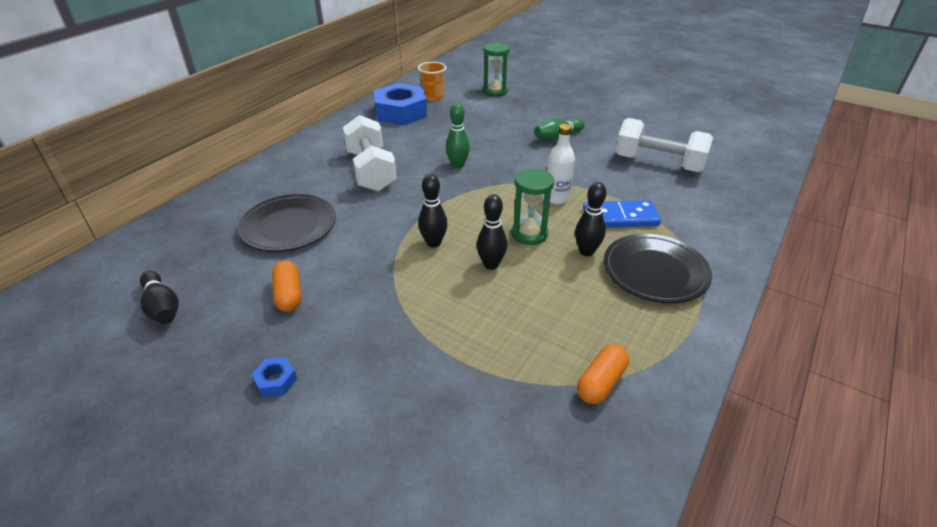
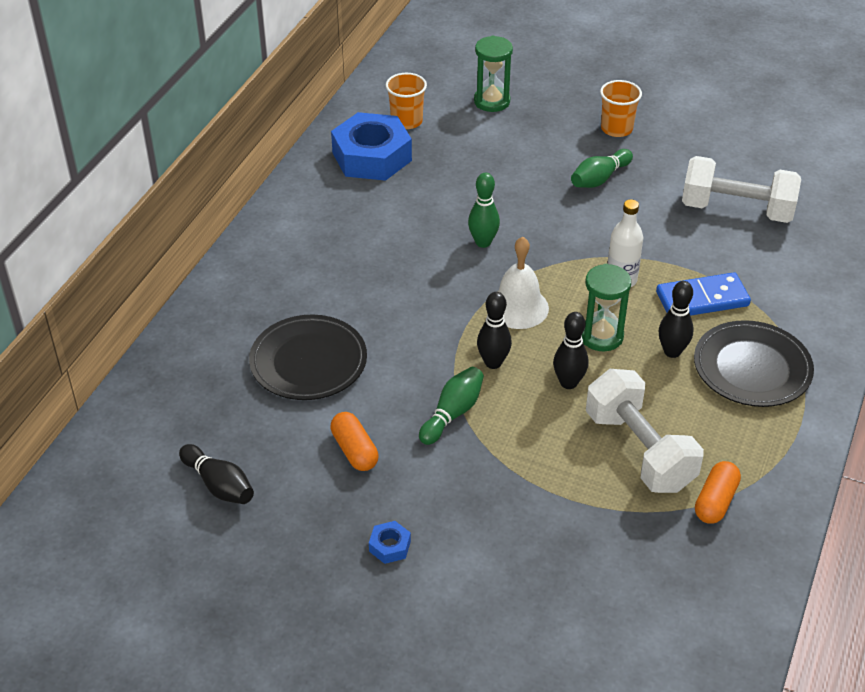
camera: 10 degrees left, 5 degrees up
white dumbbell [343,115,397,192] -> white dumbbell moved to [586,369,704,493]
none -> green bowling pin [419,367,484,445]
none -> white bell [498,237,549,329]
none -> orange cup [600,80,642,137]

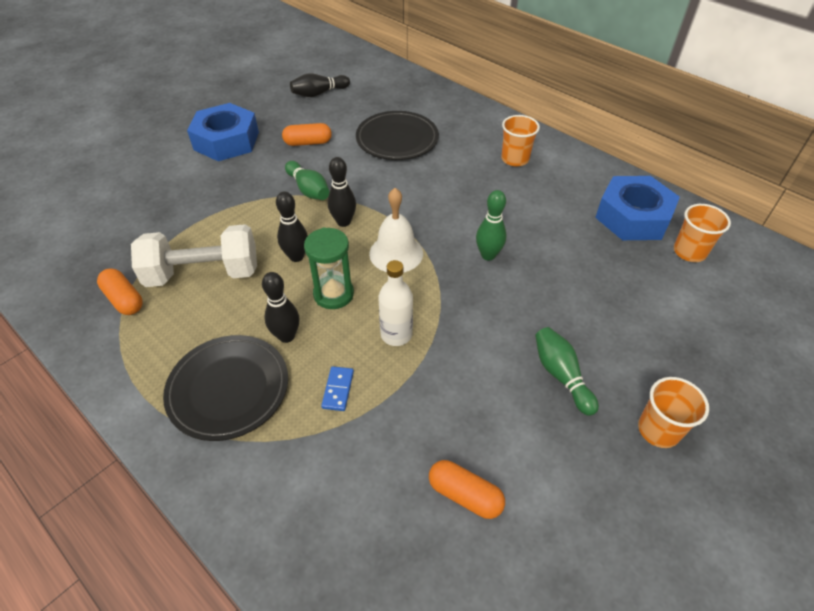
camera: 110 degrees right, 5 degrees up
blue nut [369,521,411,564] -> blue nut [187,103,259,161], size x2.46
green hourglass [474,36,513,112] -> none
blue domino [656,272,751,316] -> blue domino [321,366,354,411], size x0.52
white dumbbell [682,156,801,223] -> orange capsule [429,460,505,519]
none -> orange cup [501,115,540,166]

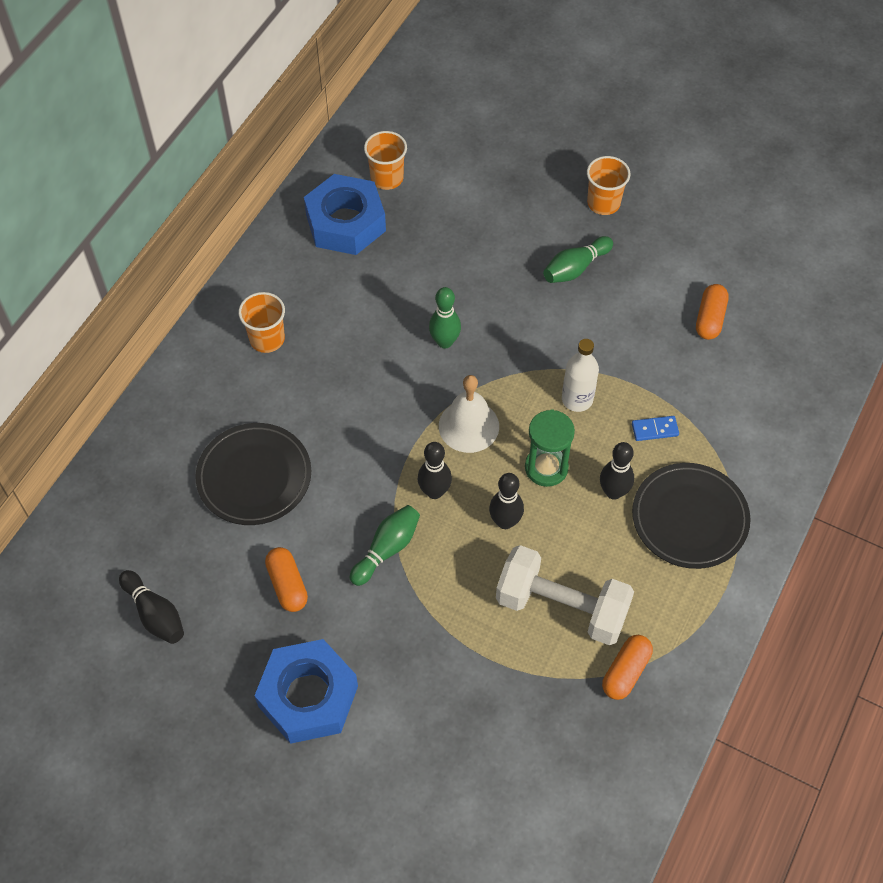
camera: 105 degrees left, 10 degrees up
white dumbbell [131,224,257,287] -> white dumbbell turned 45 degrees counterclockwise [496,545,634,645]

